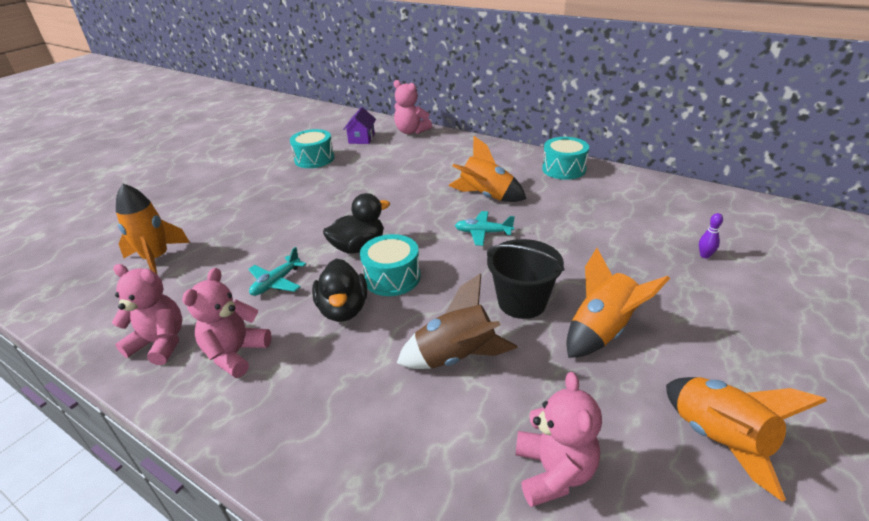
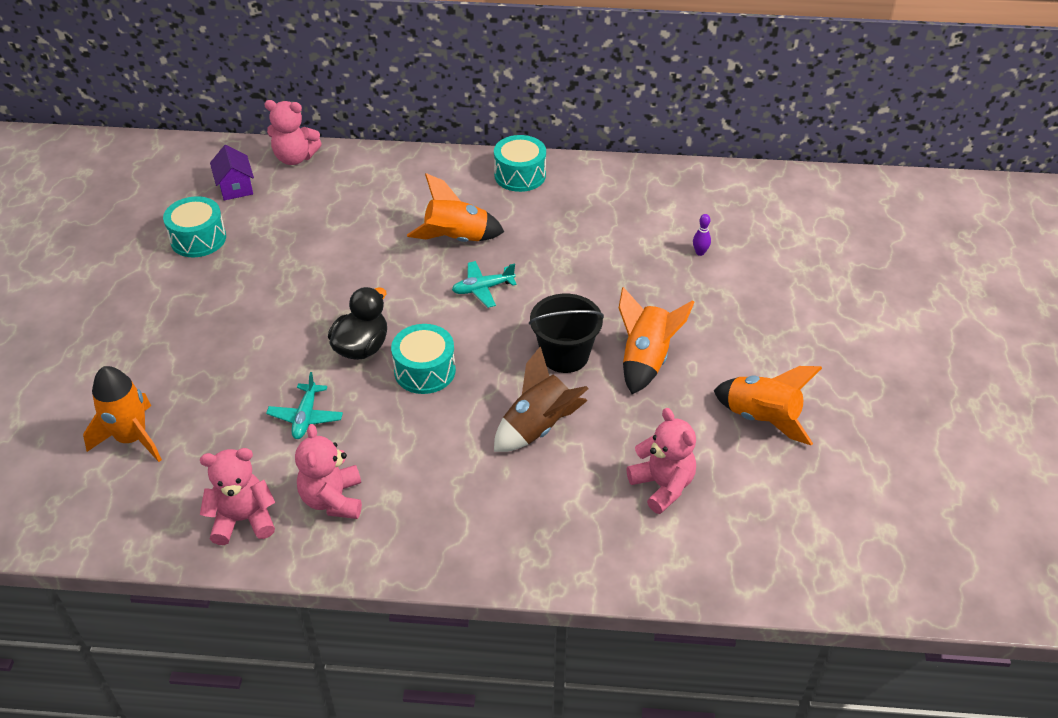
camera: 30 degrees left, 10 degrees up
black duck [312,258,367,322] -> none

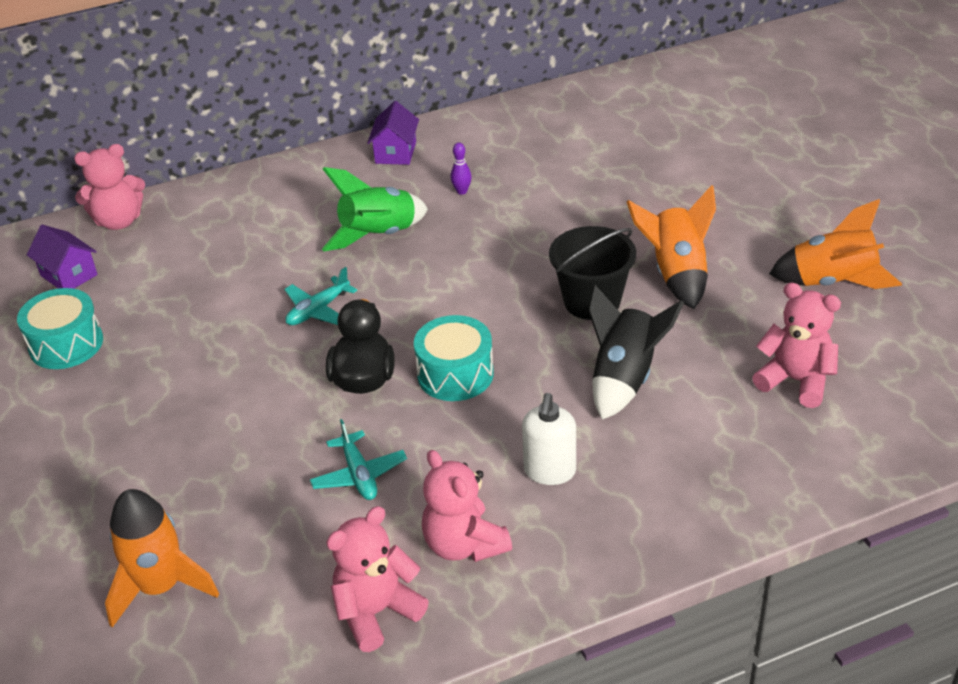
camera: 25 degrees left, 5 degrees down
orange rocket [407,173,504,242] -> green rocket [322,167,428,251]
turquoise plane [452,261,517,308] -> turquoise plane moved to [284,267,357,325]
turquoise drum [494,135,546,192] -> purple house [367,101,419,165]
brown rocket [494,346,589,452] -> black rocket [588,285,684,420]
purple bowling pin [693,214,711,256] -> purple bowling pin moved to [451,142,472,195]
none -> white soap dispenser [522,393,576,485]

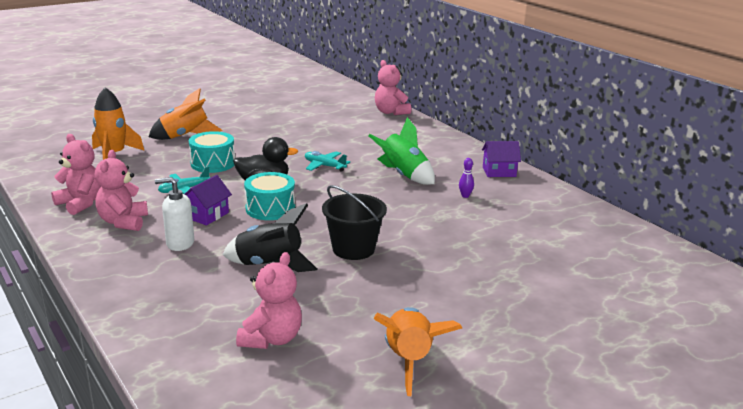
camera: 75 degrees right, 15 degrees down
turquoise drum [17,288,103,369] -> turquoise drum moved to [189,131,235,173]
purple house [27,225,98,289] -> purple house moved to [185,175,232,225]
pink teddy bear [422,450,512,562] -> pink teddy bear turned 45 degrees counterclockwise [95,150,148,231]
orange rocket [627,185,716,309] -> orange rocket moved to [149,88,223,140]

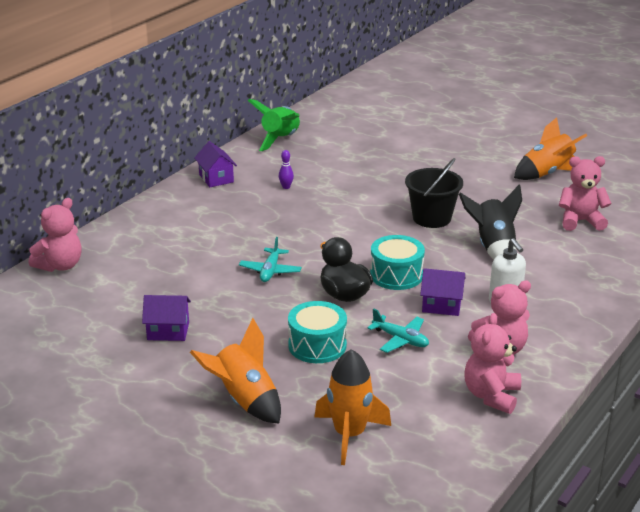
camera: 110 degrees left, 5 degrees up
green rocket [368,117,435,185] -> green rocket moved to [248,99,300,151]
none -> purple house [142,295,191,341]

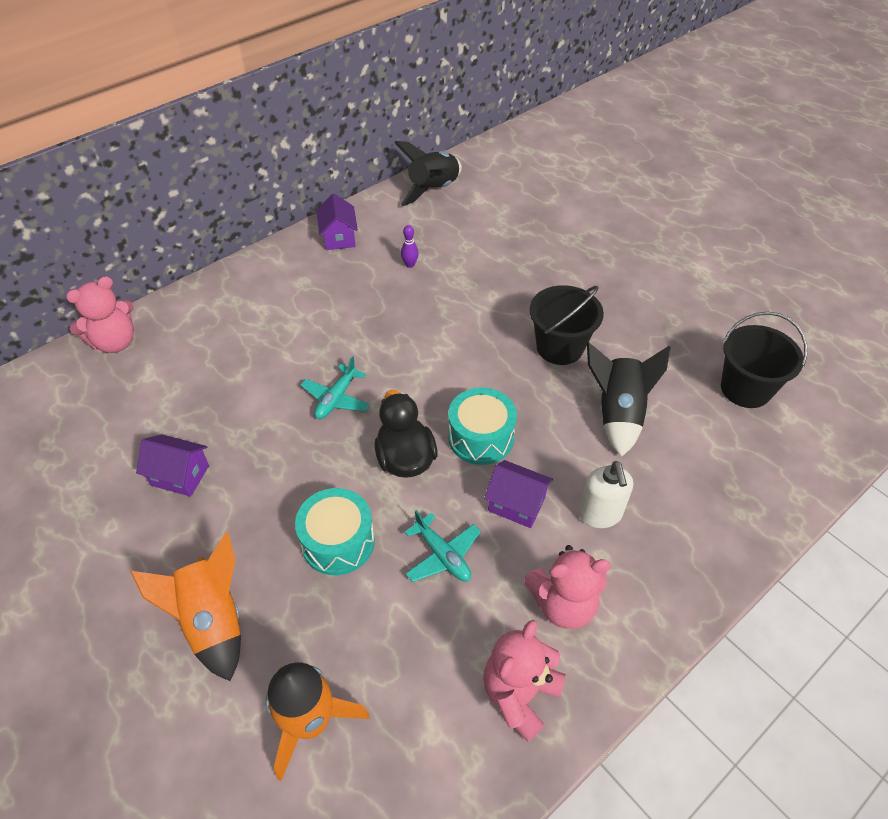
camera: 15 degrees right, 20 degrees up
green rocket [248,99,300,151] -> black rocket [394,141,462,206]
orange rocket [514,117,587,180] -> none
pink teddy bear [559,156,612,231] -> black bucket [721,312,807,408]

